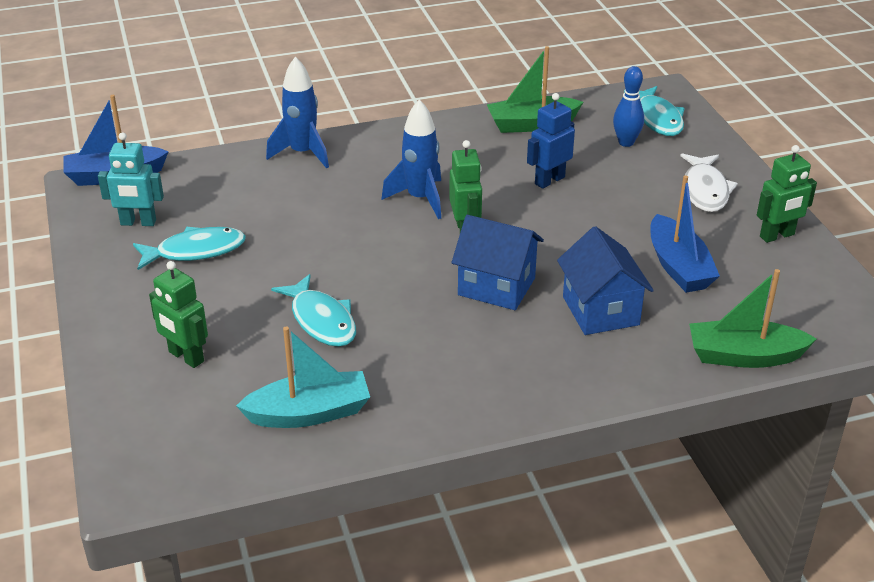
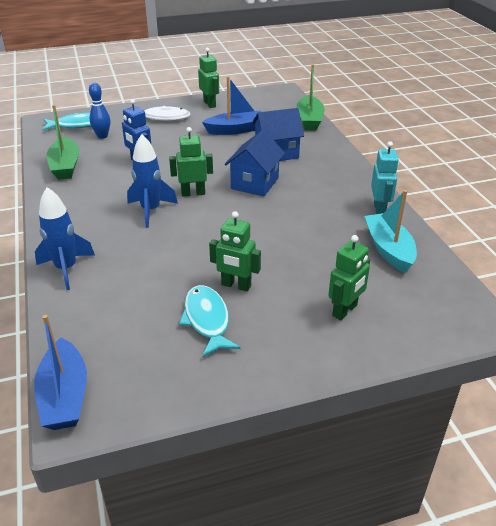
camera: 90 degrees left, 0 degrees up
turquoise robot [98,132,164,226] -> turquoise robot moved to [371,141,399,214]
turquoise fish [271,274,356,347] -> none
none -> green robot [209,211,261,292]

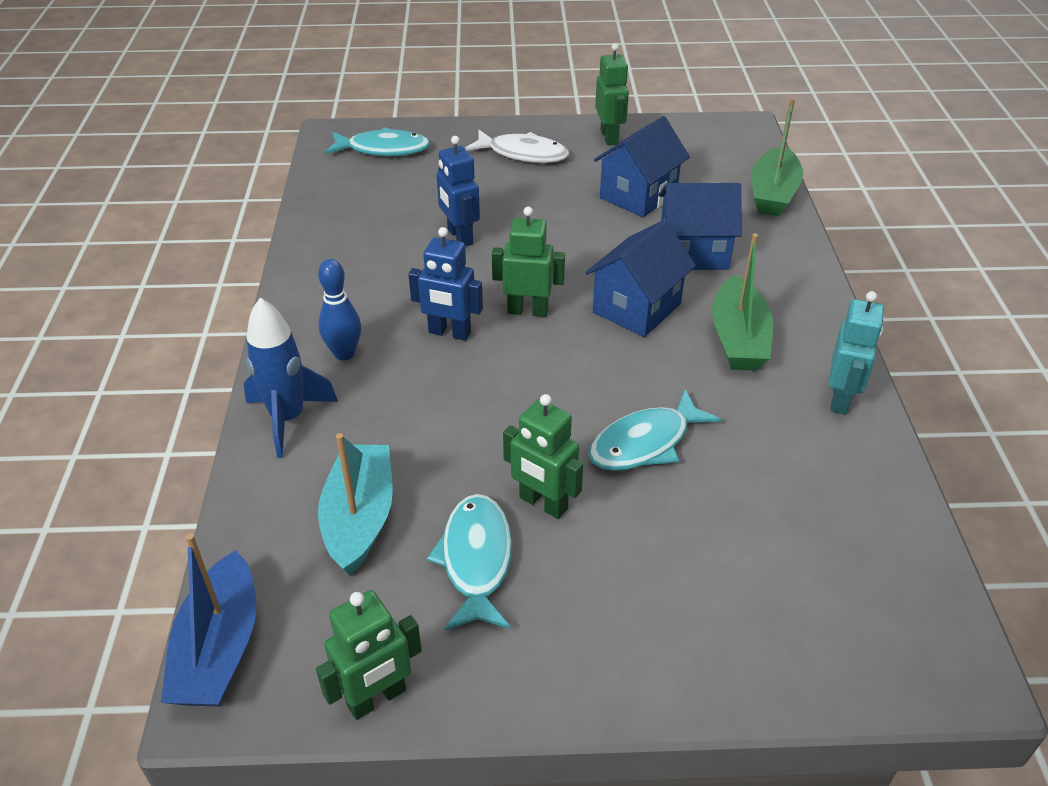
camera: 15 degrees right, 5 degrees up
green boat [46,105,79,180] -> green boat moved to [712,233,773,371]
blue bowling pin [89,83,110,139] -> blue bowling pin moved to [318,259,361,360]
blue rocket [127,134,178,228] -> blue robot [408,227,483,341]
blue boat [202,76,262,135] -> blue house [594,116,690,217]
green robot [328,235,370,320] -> green robot moved to [316,590,422,720]
turquoise boat [364,190,417,273] -> turquoise boat moved to [318,433,393,576]
none -> turquoise fish [589,389,722,471]

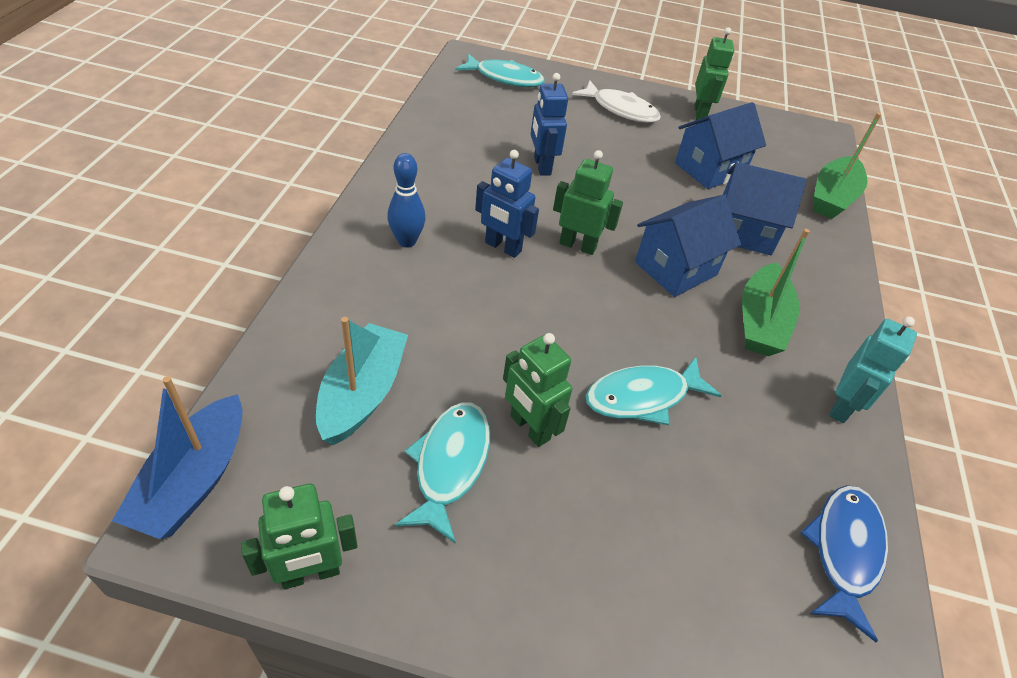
camera: 10 degrees right, 5 degrees up
blue rocket [243,298,338,458] -> none
none -> blue fish [800,485,888,642]

